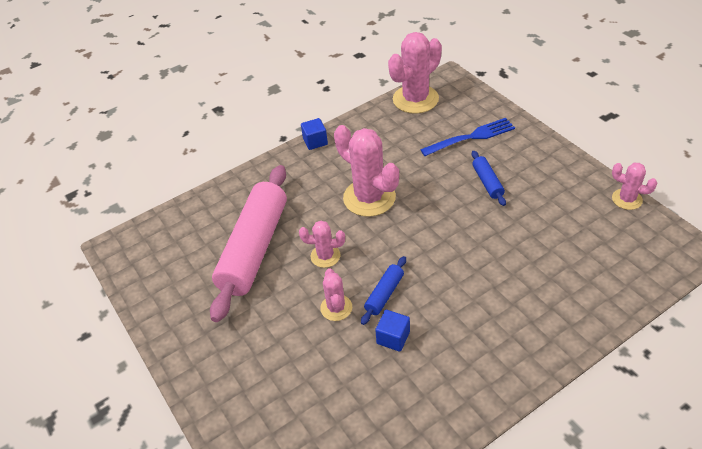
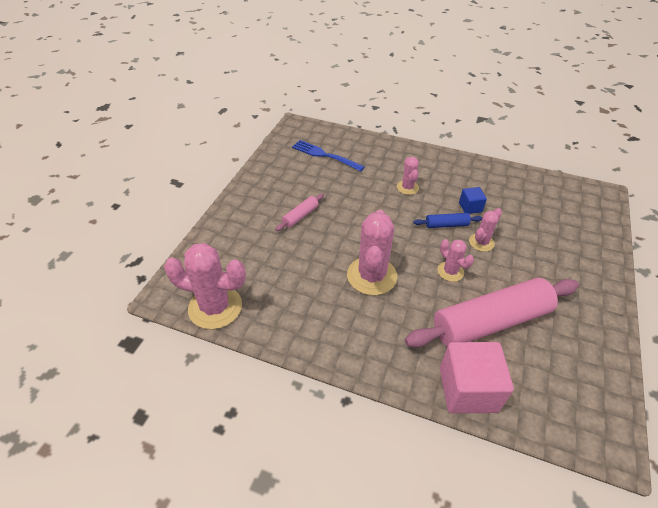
camera: 130 degrees left, 0 degrees up
blue cube [301,118,328,150] -> none
blue fork [420,118,515,156] -> blue fork moved to [292,140,365,172]
blue rolling pin [472,151,506,206] -> pink rolling pin [275,194,324,231]
pink cactus [612,163,657,210] -> pink cactus moved to [397,157,419,195]
none -> pink cube [440,342,514,413]

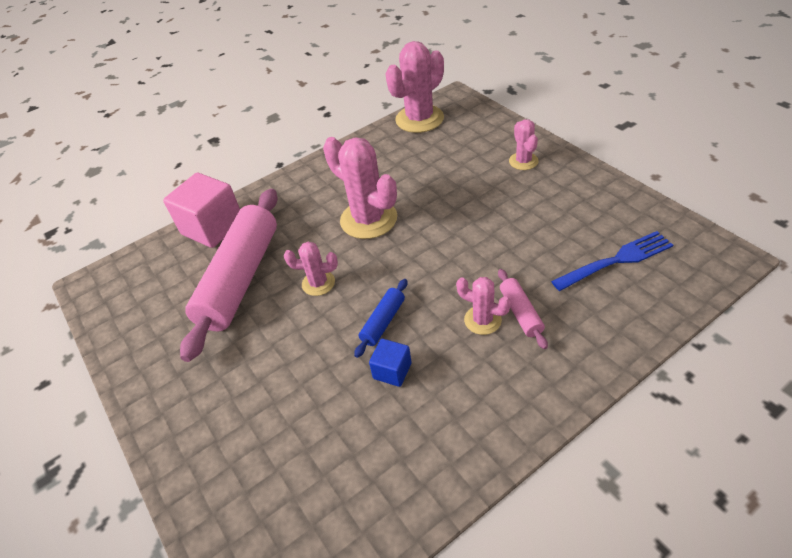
camera: 130 degrees right, 0 degrees up
pink rolling pin [275,194,324,231] -> pink rolling pin moved to [498,269,548,349]
pink cactus [469,208,502,252] -> pink cactus moved to [509,119,538,170]

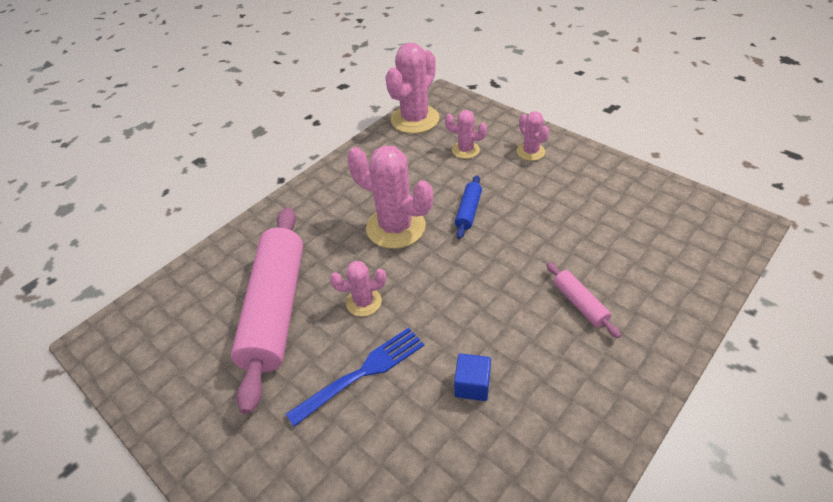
camera: 15 degrees left, 0 degrees up
pink cube [163,173,240,248] -> none
blue rolling pin [354,279,408,358] -> blue rolling pin moved to [455,175,482,239]
pink cactus [456,277,511,335] -> pink cactus moved to [445,110,487,159]
blue fork [551,231,673,291] -> blue fork moved to [286,327,424,427]

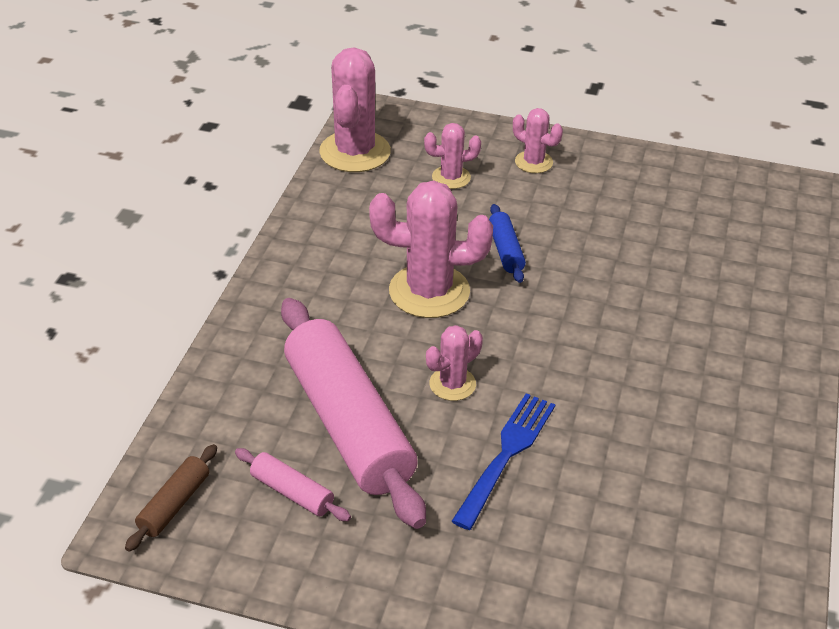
camera: 30 degrees left, 5 degrees down
blue cube [454,353,491,401] -> none
pink rolling pin [547,262,621,338] -> pink rolling pin moved to [235,448,351,521]
none -> brown rolling pin [125,444,217,552]

